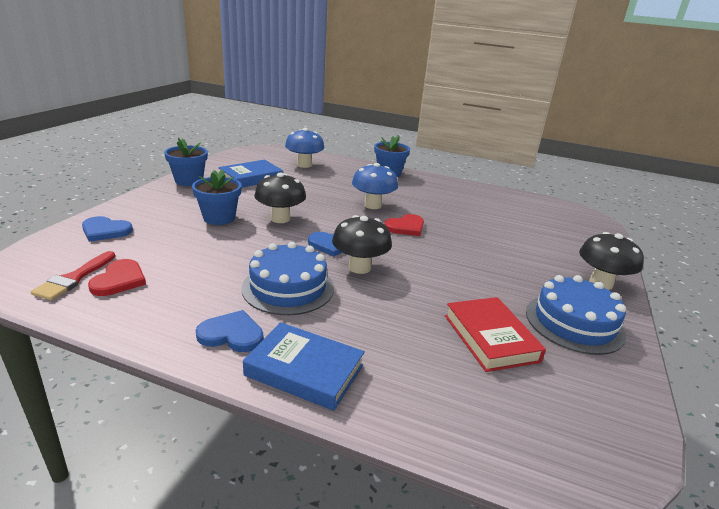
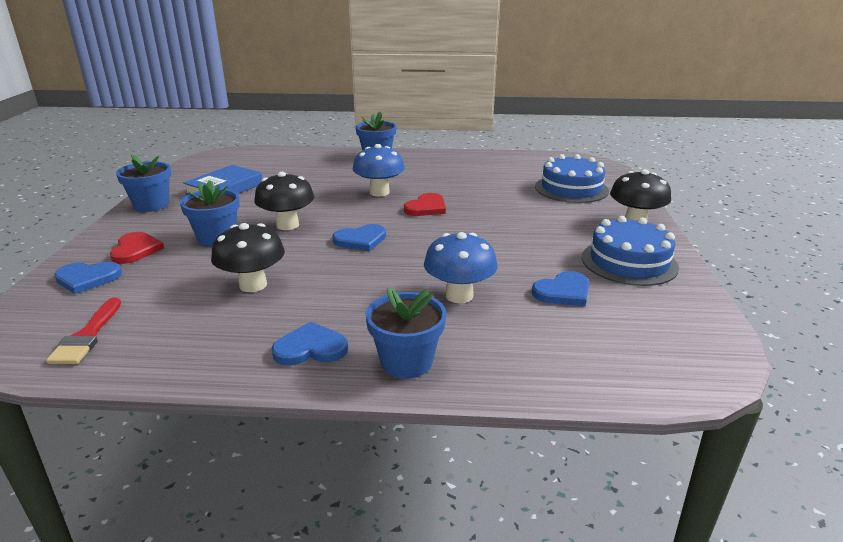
camera: 15 degrees left, 0 degrees up
red heart [88,259,146,296] -> red heart moved to [110,232,164,264]
blue cake [241,242,334,315] -> blue cake moved to [535,154,609,203]
blue book [243,322,365,411] -> blue flower pot [365,287,447,379]
blue mushroom [285,128,324,168] -> blue mushroom moved to [424,232,497,303]
black mushroom [332,215,392,274] -> black mushroom moved to [211,223,285,292]
red book [445,297,546,372] -> blue heart [532,271,589,306]

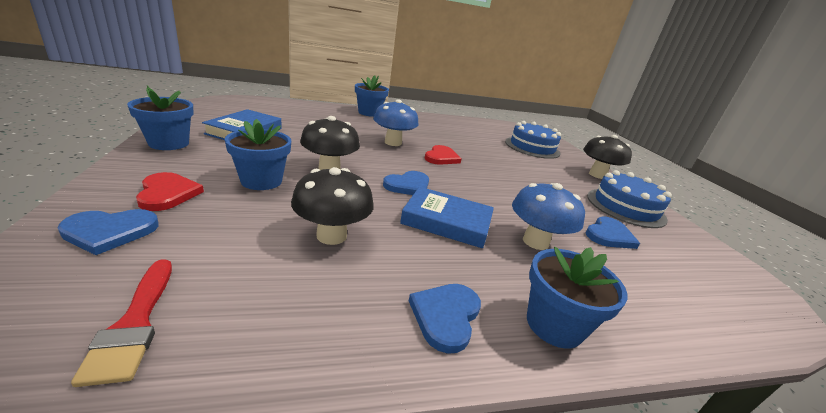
camera: 20 degrees left, 0 degrees up
blue heart [272,322,348,366] -> blue heart turned 45 degrees counterclockwise [409,284,481,354]
none -> blue book [400,187,494,248]

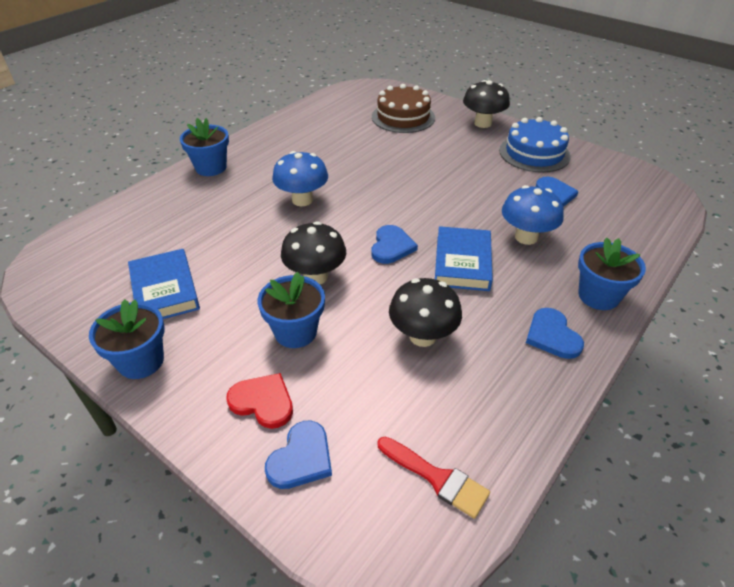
camera: 35 degrees left, 15 degrees up
blue book [400,187,494,248] -> blue book turned 60 degrees counterclockwise [435,226,493,291]
red heart [424,145,462,165] -> none
blue cake [505,121,561,159] -> brown cake [372,84,435,133]

